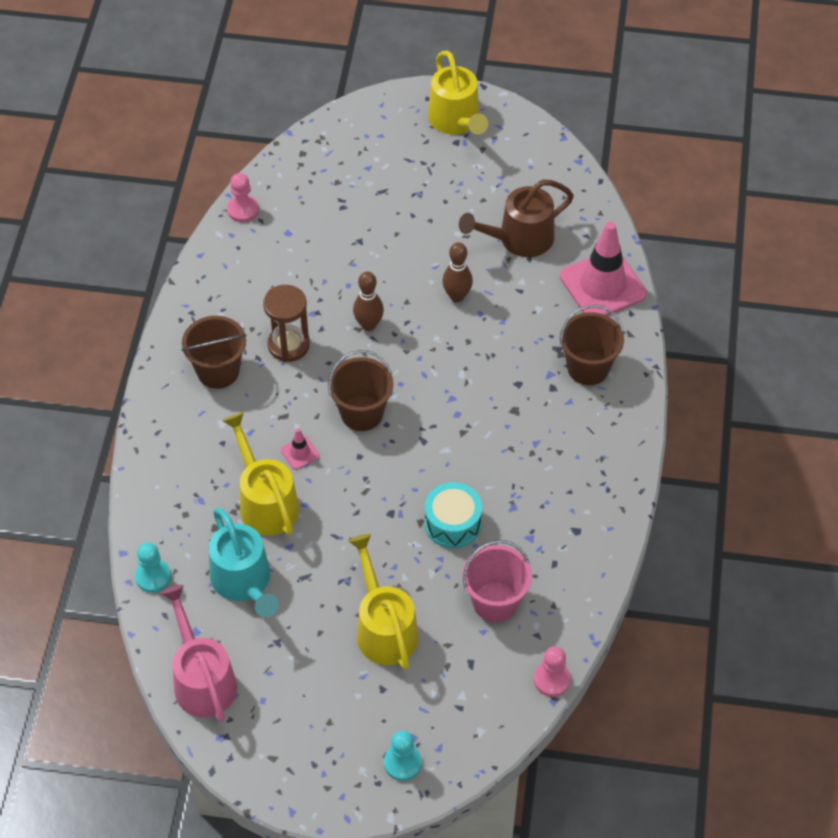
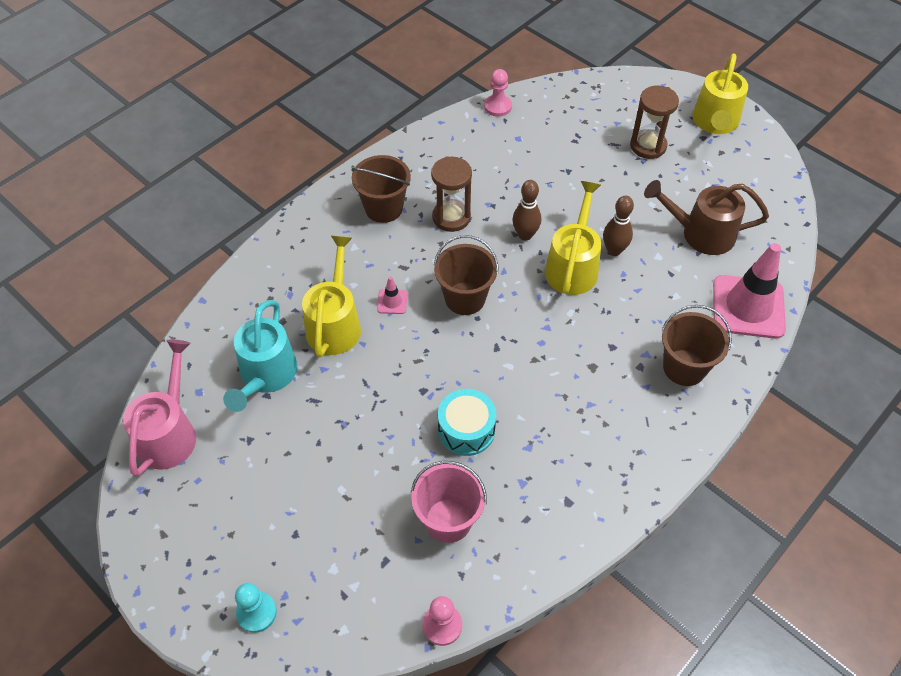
camera: 35 degrees right, 0 degrees up
turquoise pawn [135,542,171,593] -> none
yellow watering can [348,534,419,670] -> yellow watering can moved to [545,181,601,295]
none -> brown hourglass [630,86,679,159]

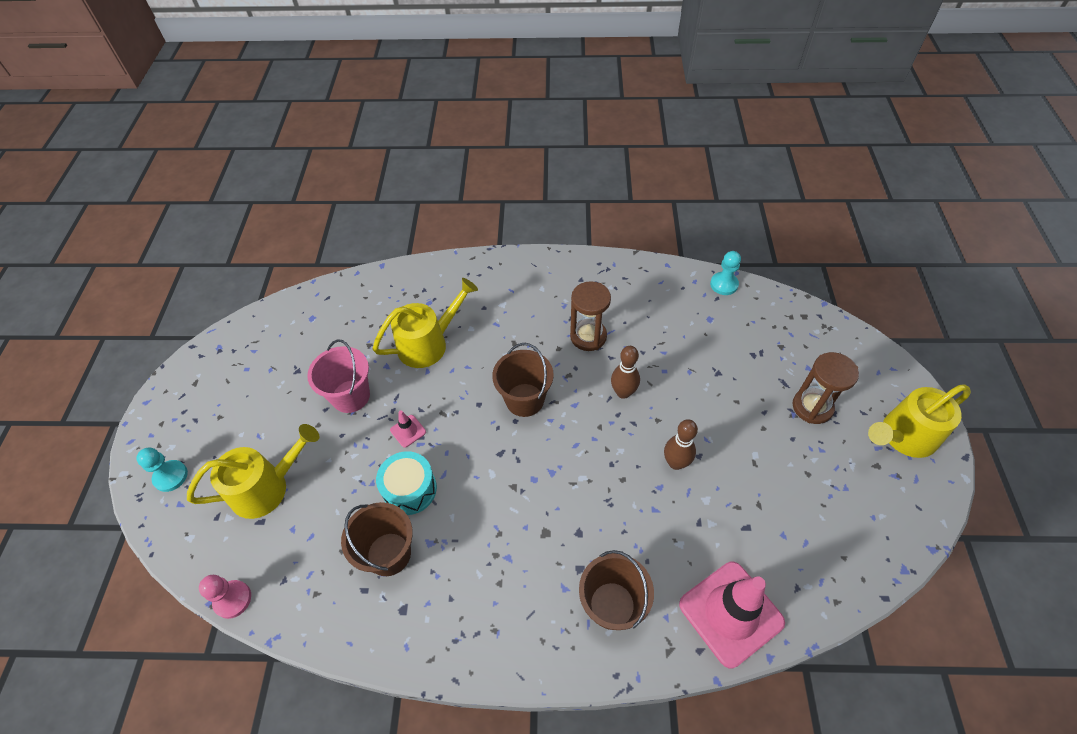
camera: 50 degrees right, 0 degrees up
pink watering can [123,339,196,477] -> none
turquoise watering can [223,300,298,412] -> none
brown bucket [351,155,411,223] -> brown bucket moved to [341,502,413,576]
pink traffic cone [377,276,407,314] -> pink traffic cone moved to [390,410,426,448]
pink bucket [411,461,487,543] -> pink bucket moved to [307,339,370,413]
pink pawn [484,69,512,117] -> turquoise pawn [710,251,741,295]
yellow watering can [545,181,601,295] -> yellow watering can moved to [187,424,320,519]
brown watering can [644,180,769,255] -> none

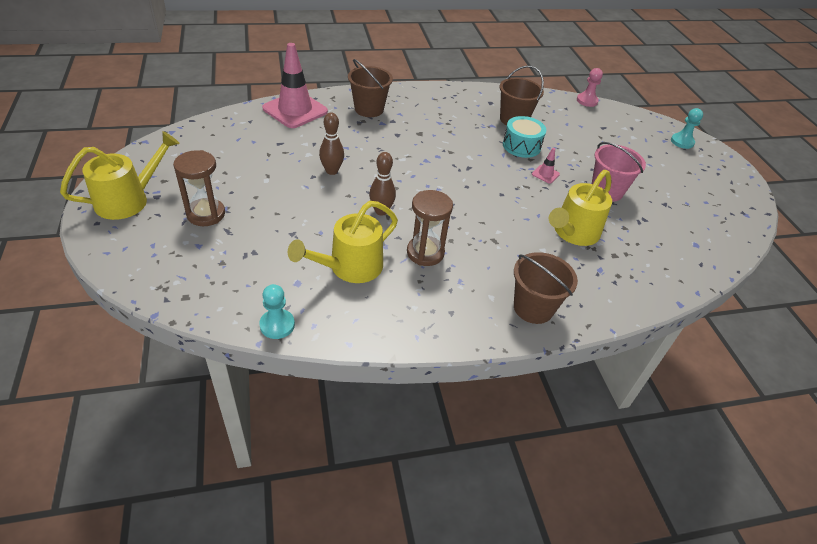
camera: 160 degrees right, 10 degrees down
yellow watering can [187,424,320,519] -> yellow watering can moved to [288,201,398,283]
brown bucket [492,343,554,417] -> brown bucket moved to [514,252,578,324]

